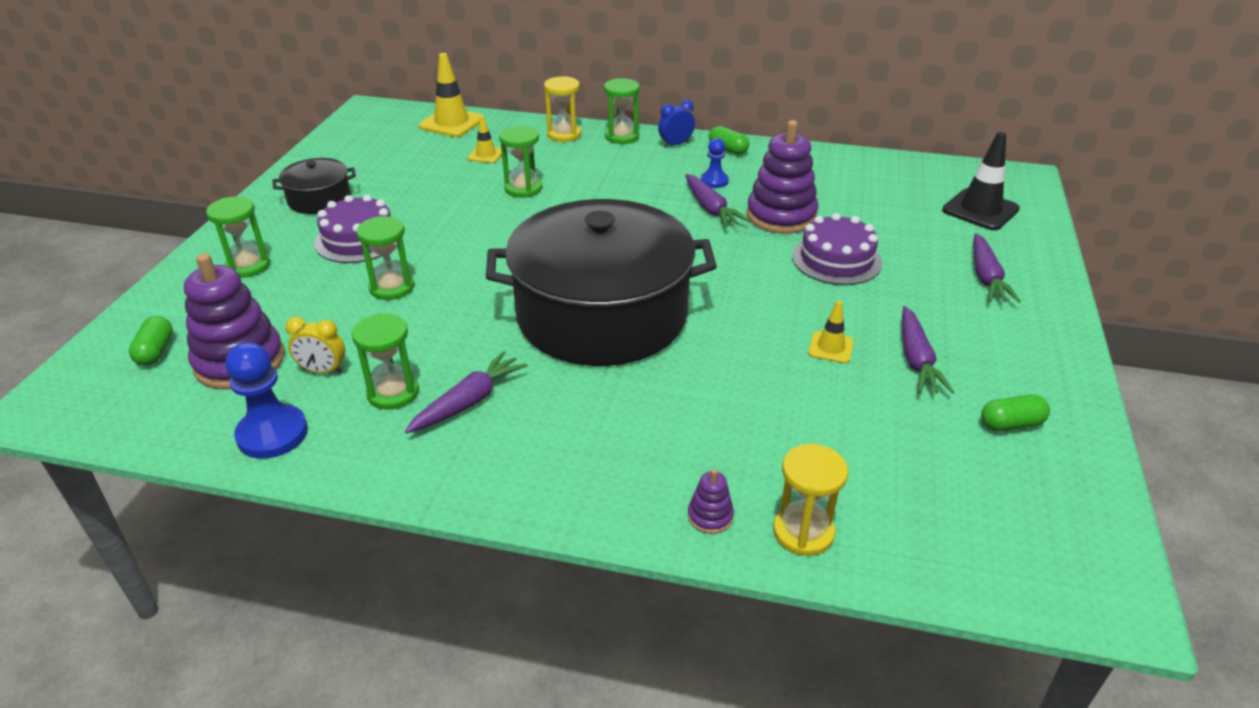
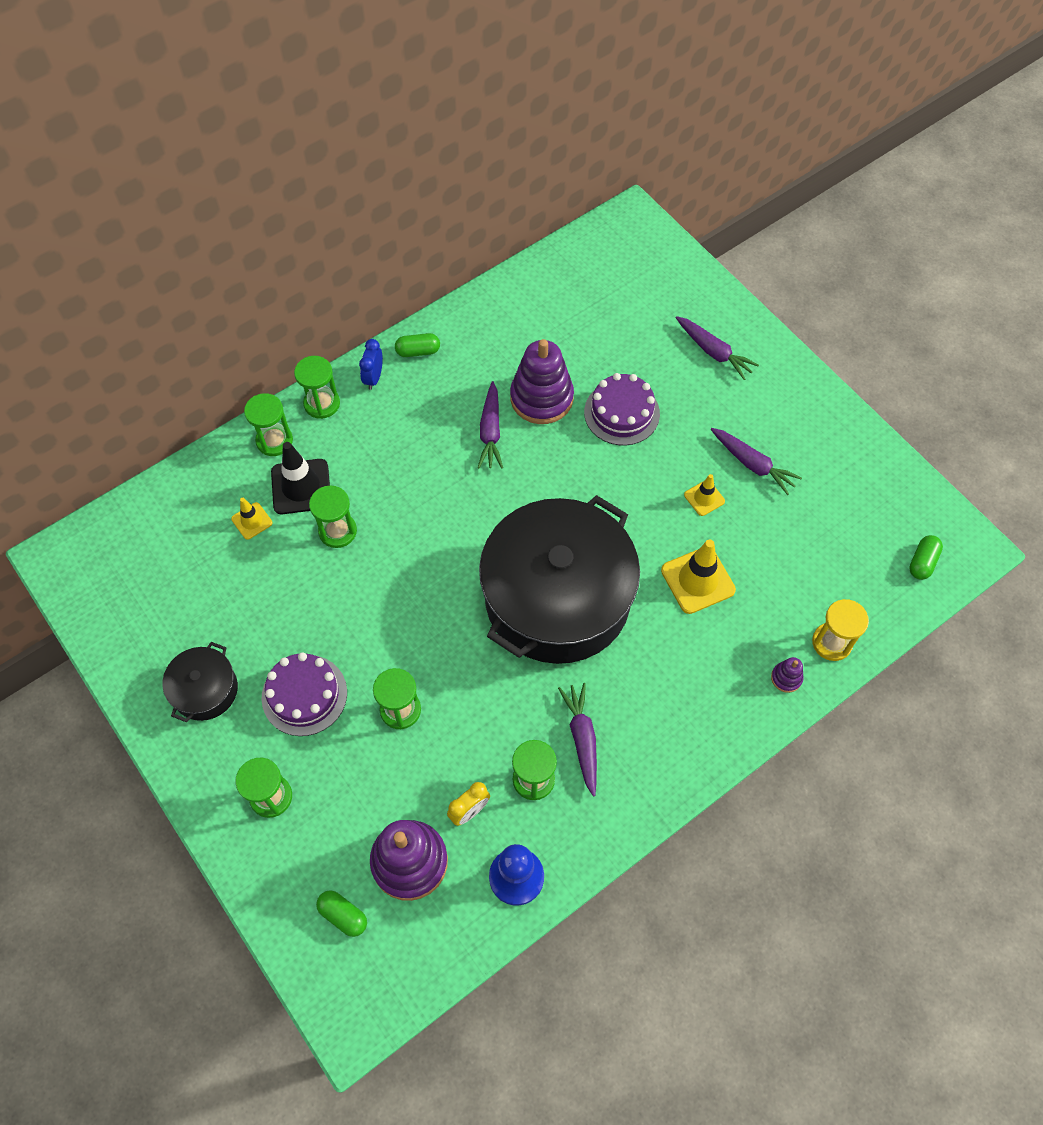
camera: 50 degrees left, 25 degrees up
yellow traffic cone [419,53,484,137] -> yellow traffic cone moved to [661,539,736,614]
yellow hourglass [544,76,581,142] -> green hourglass [244,393,293,456]
purple carrot [685,174,750,228] -> purple carrot turned 75 degrees clockwise [478,381,503,468]
blue pawn [701,138,729,188] -> none
black traffic cone [942,132,1020,230] -> black traffic cone moved to [271,442,330,514]
green capsule [981,394,1050,431] -> green capsule moved to [909,535,943,580]

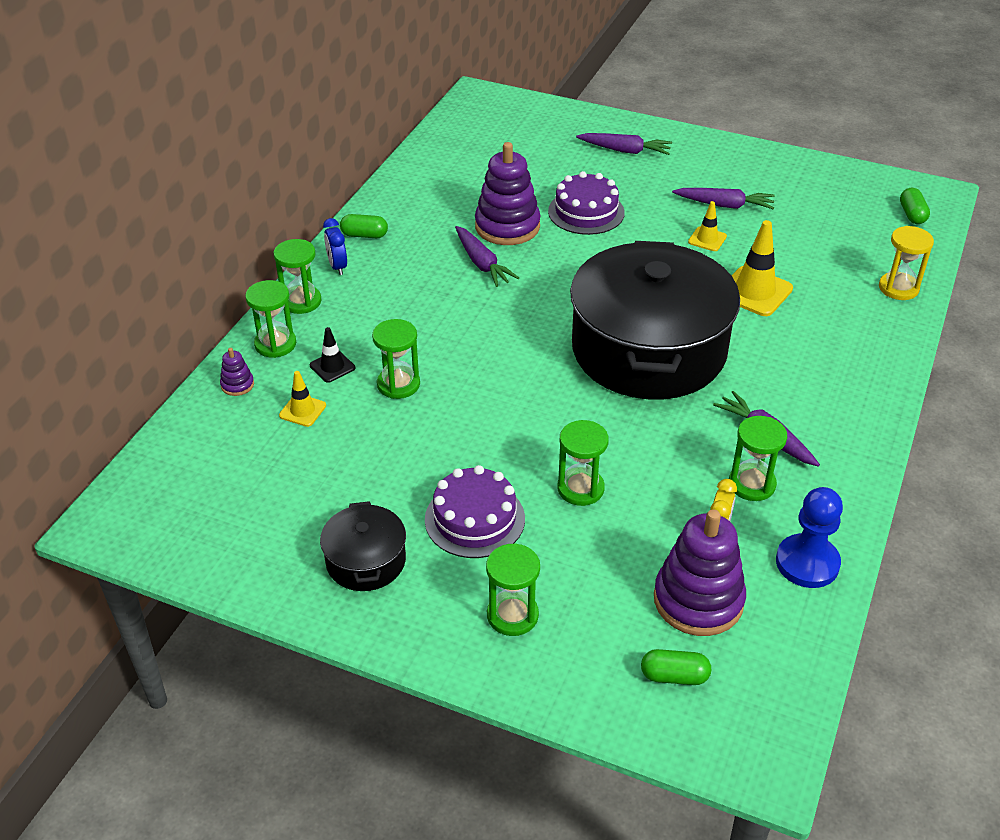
camera: 30 degrees left, 20 degrees down
black traffic cone [271,442,330,514] -> black traffic cone [310,327,355,383], size x0.56
green capsule [395,333,440,357] -> green capsule turned 45 degrees clockwise [340,214,388,238]
purple stacking toy [771,657,803,693] -> purple stacking toy moved to [220,348,254,396]

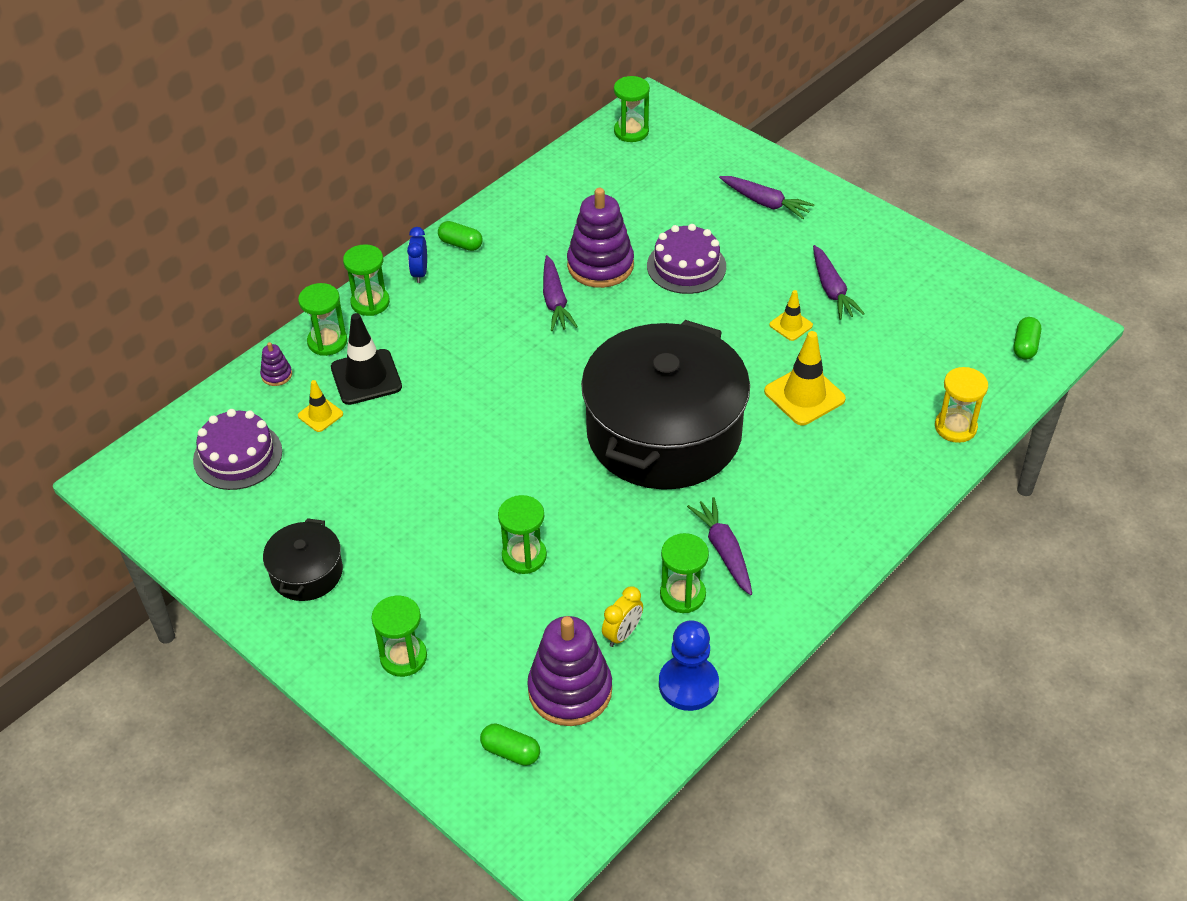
camera: 20 degrees right, 5 degrees up
black traffic cone [310,327,355,383] -> black traffic cone [331,313,402,405], size x1.80
green hourglass [372,319,420,399] -> green hourglass moved to [614,76,650,142]
purple cake [425,465,525,558] -> purple cake moved to [193,409,282,490]
purple carrot [672,188,775,209] -> purple carrot turned 45 degrees clockwise [813,245,865,320]

